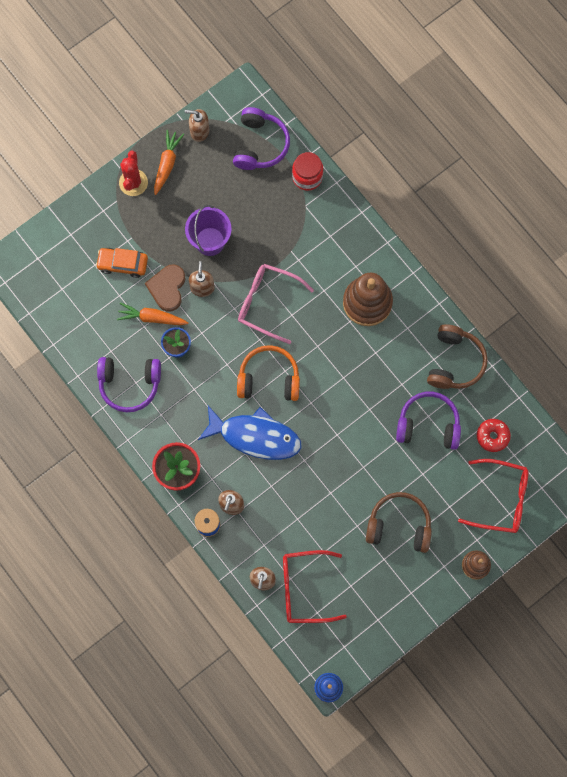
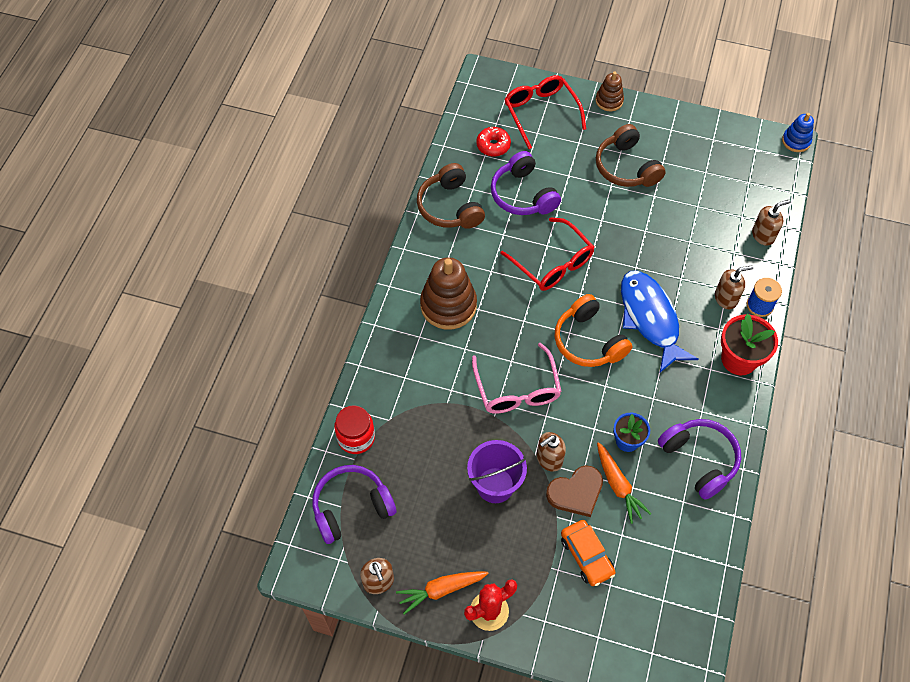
camera: 125 degrees left, 15 degrees down
red glasses [283,550,347,623] -> red glasses moved to [500,217,594,291]
brown headphones [427,324,488,389] -> brown headphones turned 90 degrees counterclockwise [417,163,485,229]

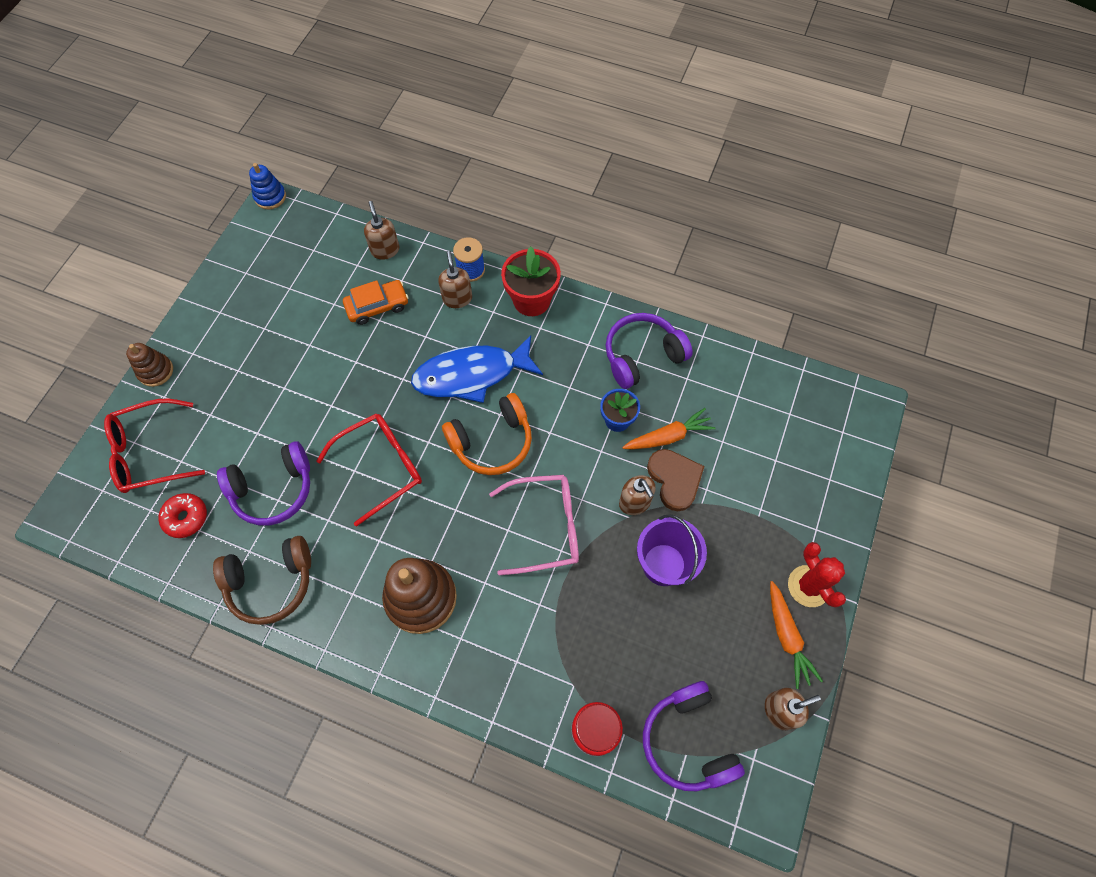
camera: 85 degrees left, 5 degrees up
orange car [561,520,616,586] -> orange car moved to [343,280,409,325]
brown headphones [596,124,666,187] -> none

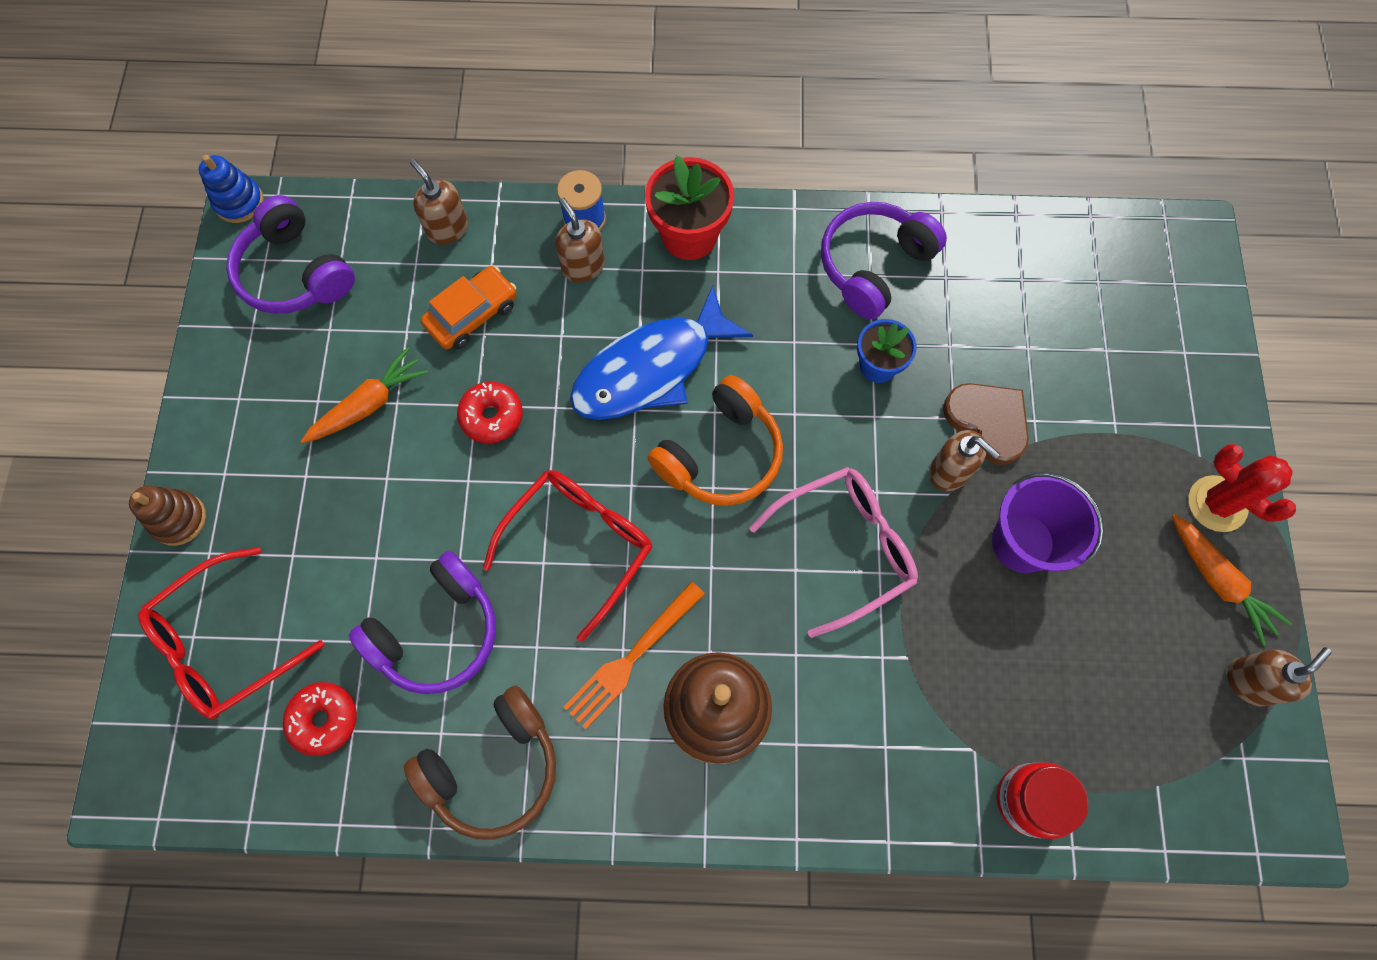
camera: 20 degrees left, 5 degrees up
orange carrot [622,408,716,449] -> orange carrot moved to [301,347,428,443]
purple headphones [643,681,745,791] -> purple headphones moved to [226,195,355,314]
none -> red donut [457,382,523,443]
none -> orange fork [564,581,705,729]

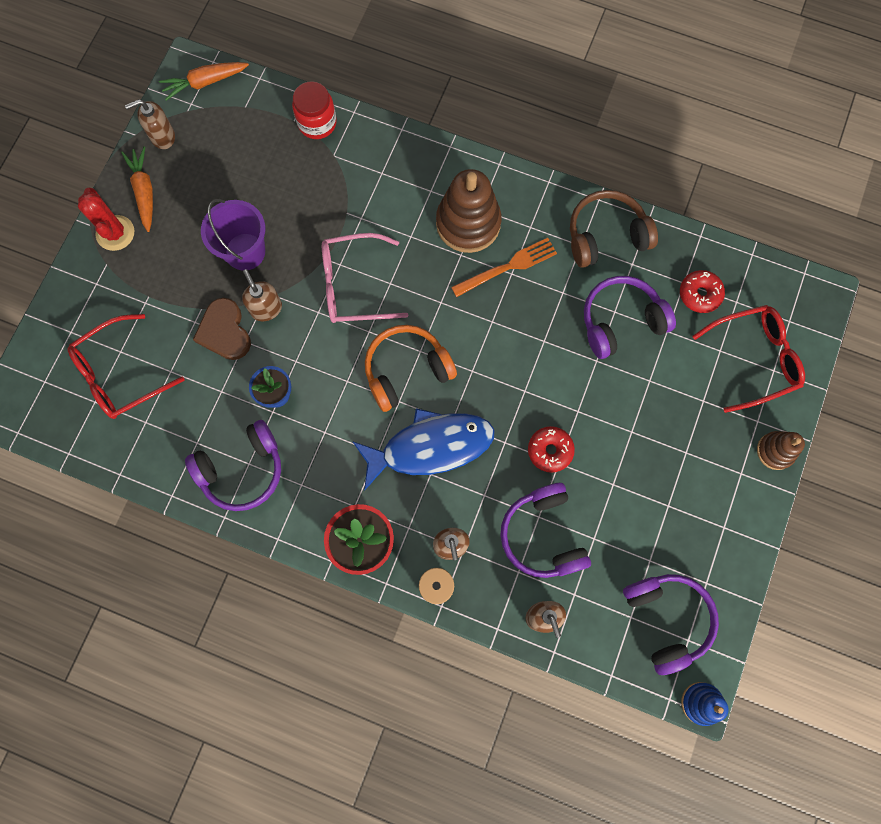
camera: 160 degrees left, 5 degrees up
orange carrot [301,347,428,443] -> orange carrot moved to [159,62,249,101]
orange car [421,266,517,349] -> purple headphones [500,483,591,578]
red glasses [483,470,652,642] -> red glasses moved to [67,314,185,419]

